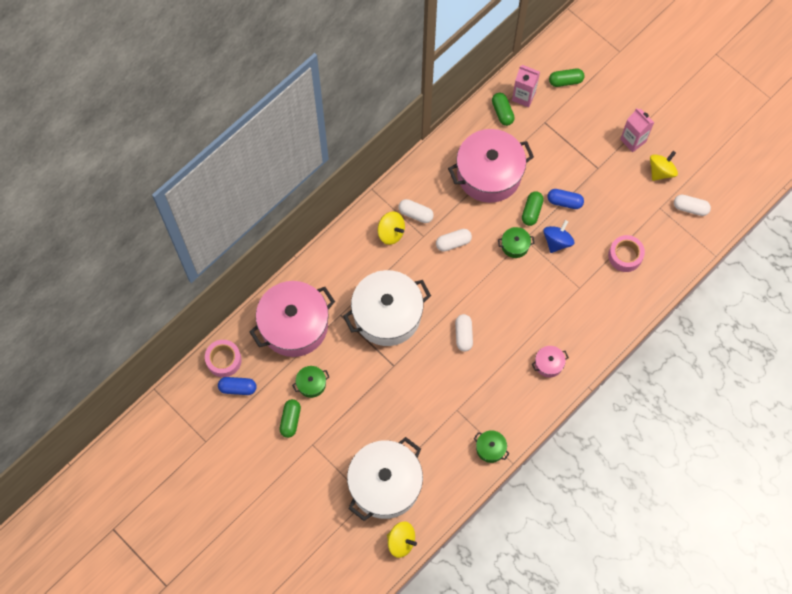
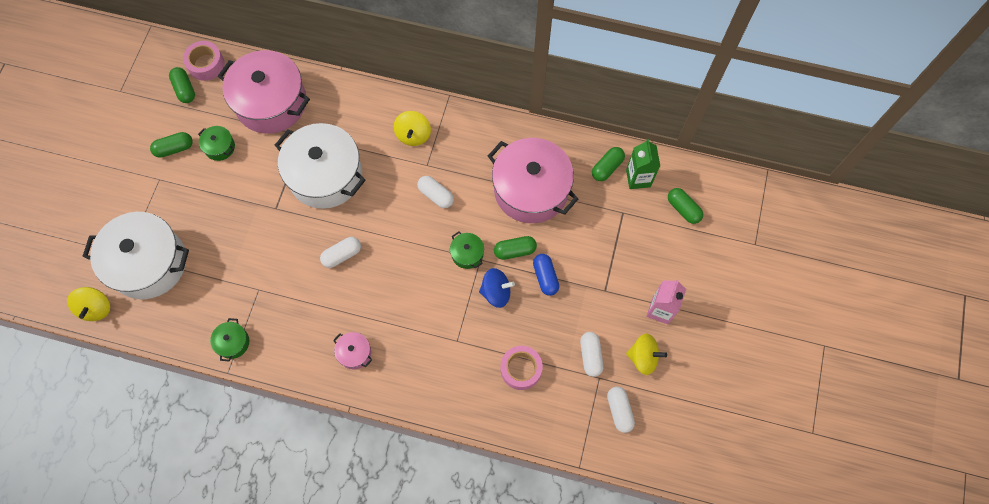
camera: 60 degrees right, 0 degrees up
blue capsule [218,377,257,395] -> green capsule [169,67,195,103]
white capsule [398,199,434,223] -> white capsule moved to [580,332,604,377]
pink carton [512,65,540,107] -> green carton [626,139,660,189]

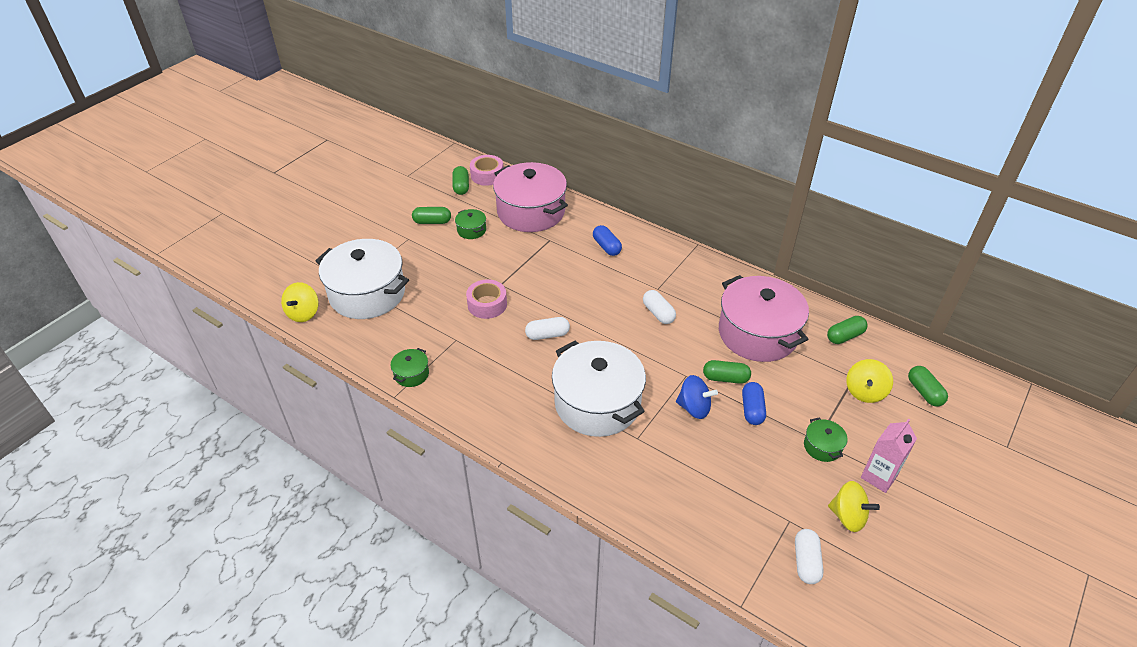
camera: 20 degrees right, 25 degrees down
white pot [275,123,366,209] -> white pot moved to [552,341,646,437]
pink pot [333,332,372,369] -> none
yellow spinning top [394,111,431,146] -> yellow spinning top moved to [846,359,893,403]
green pot [450,232,484,269] -> green pot moved to [804,417,847,462]
pink tape [500,346,543,390] -> pink tape moved to [466,279,507,319]
white capsule [580,332,604,377] -> none
green carton [626,139,660,189] -> none
none -> blue capsule [593,225,622,256]

